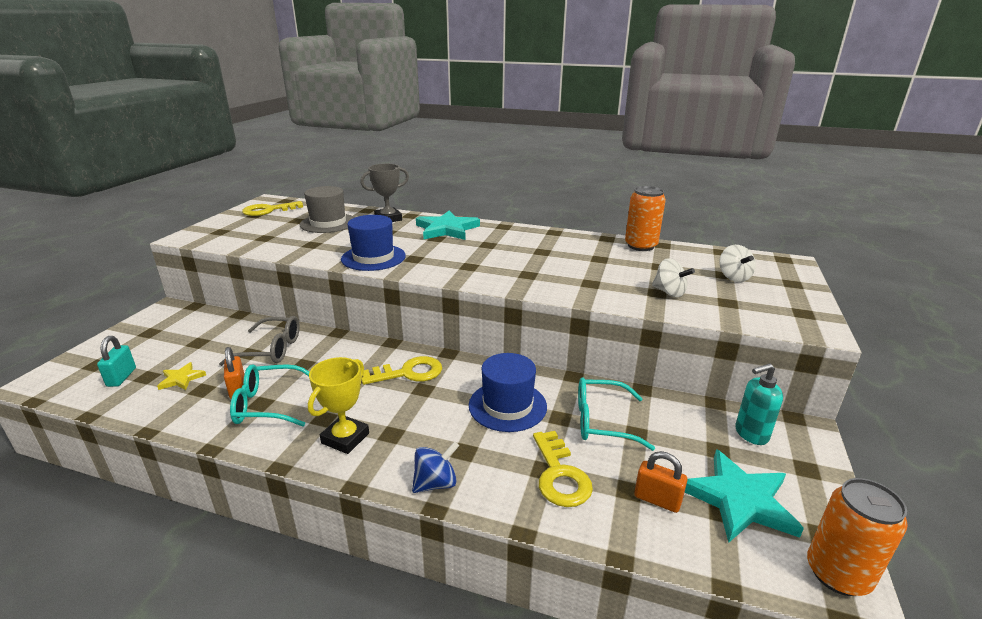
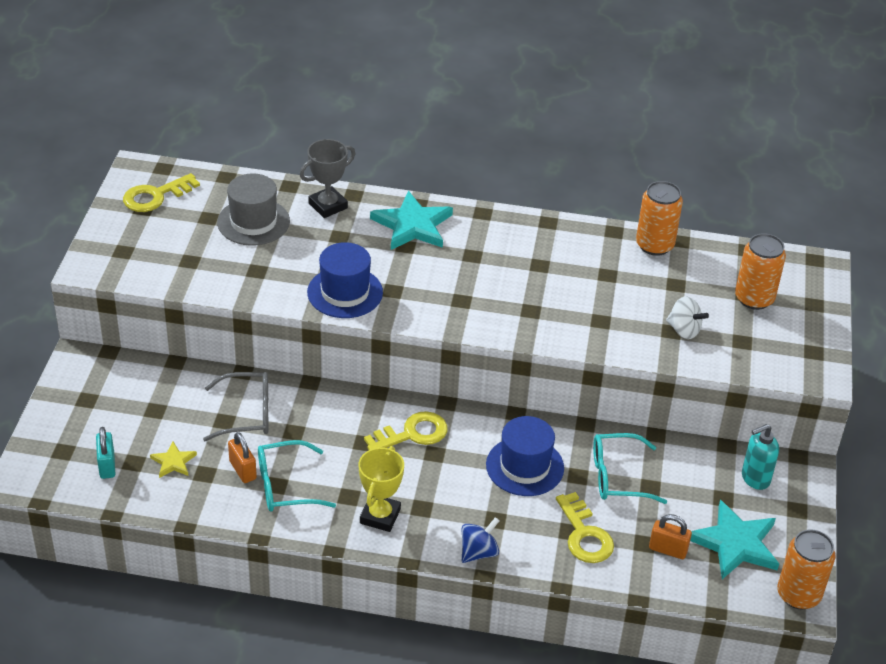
camera: 10 degrees left, 15 degrees up
white spinning top [719,245,756,282] -> orange can [735,233,786,310]

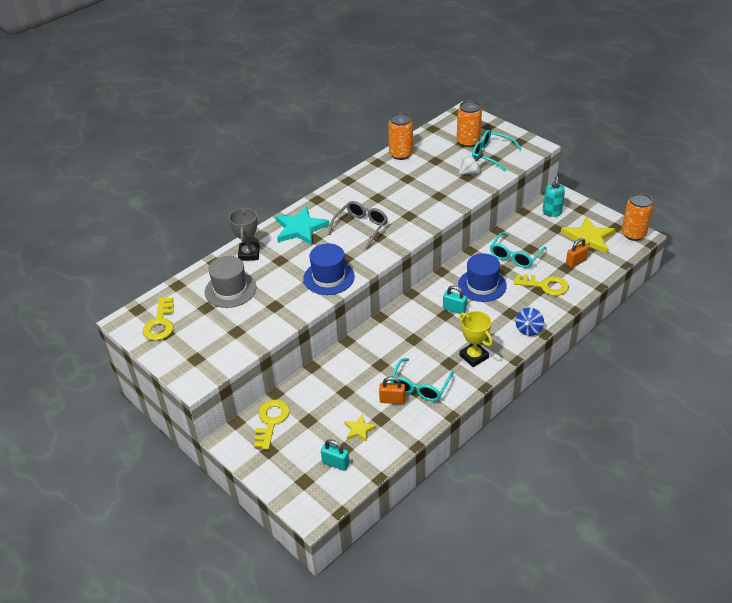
camera: 50 degrees left, 0 degrees up
grey glasses [203,372,269,441] -> grey glasses moved to [328,201,388,249]
yellow key [364,411,448,450] -> yellow key moved to [254,400,290,450]
blue spinning top [462,517,499,563] -> blue spinning top turned 150 degrees counterclockwise [516,308,544,336]
turquoise star [690,500,779,579] -> yellow star [561,217,615,254]
none -> turquoise padlock [443,286,467,314]
none -> turquoise glasses [472,130,522,171]

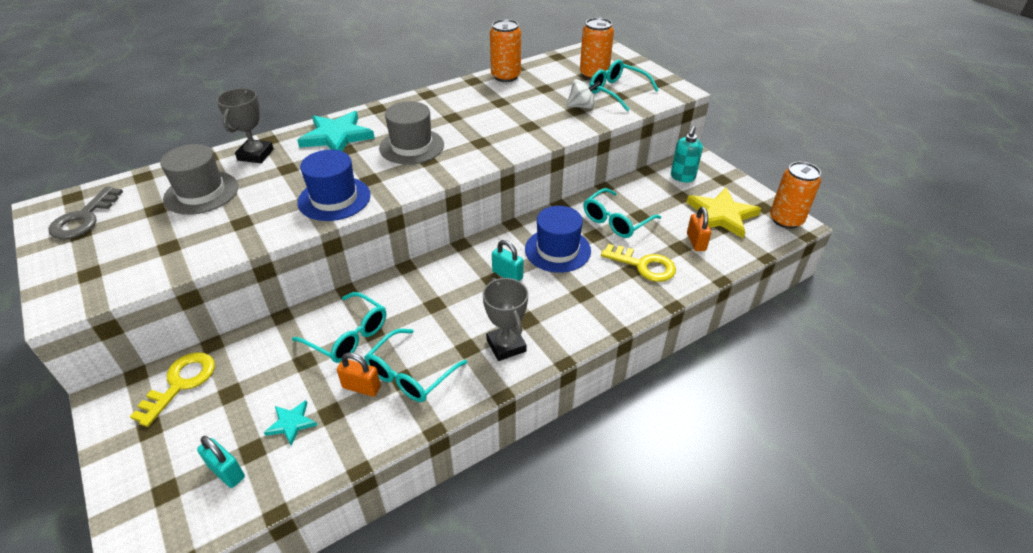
camera: 10 degrees right, 0 degrees up
yellow key [143,297,174,341] -> grey key [48,186,123,239]
grey glasses [328,201,388,249] -> grey hat [379,101,444,165]
yellow star [344,414,377,442] -> turquoise star [264,400,317,446]
yellow trophy [459,311,493,367] -> grey trophy [483,278,528,361]
blue spinning top [516,308,544,336] -> none
orange padlock [566,238,589,268] -> orange padlock turned 75 degrees counterclockwise [687,207,711,251]
none -> turquoise glasses [292,292,386,363]

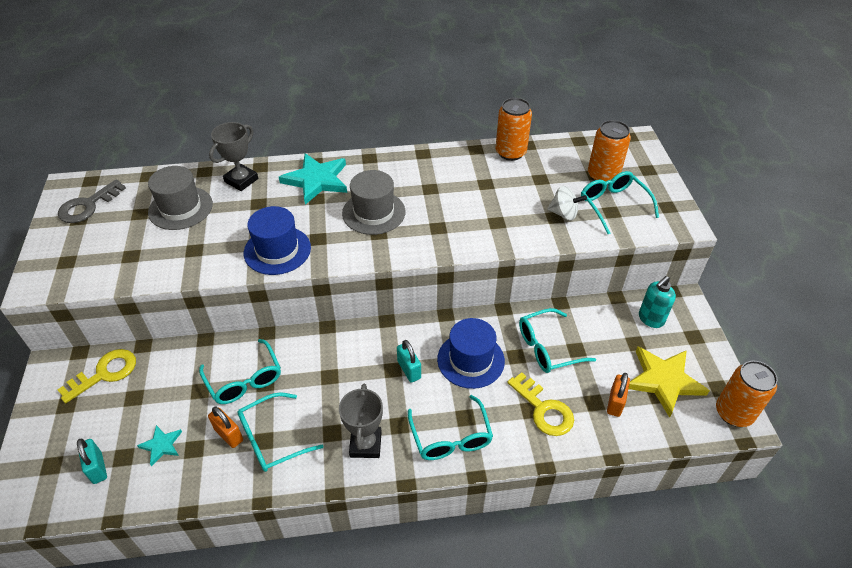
camera: 25 degrees right, 5 degrees up
none -> turquoise glasses [408,395,493,460]

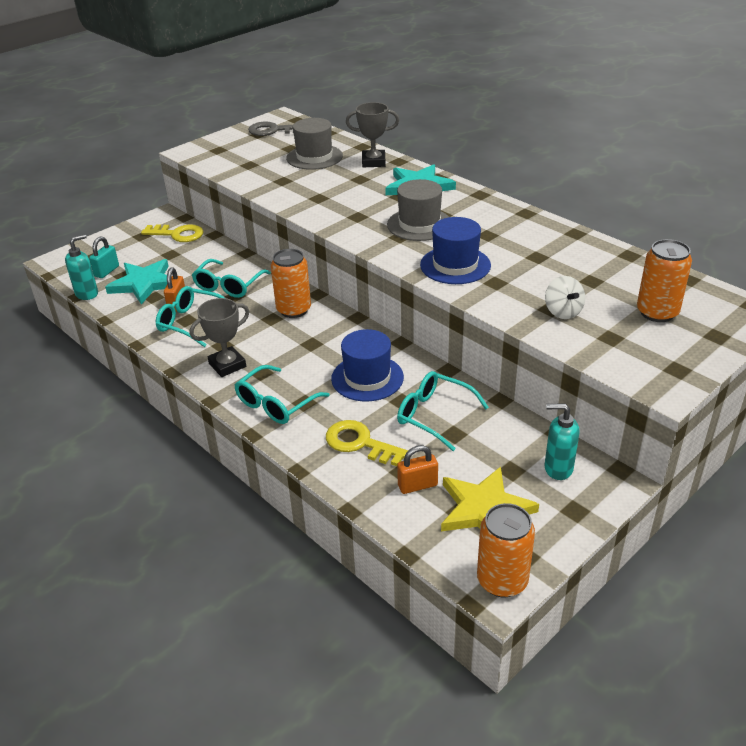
camera: 55 degrees right, 10 degrees down
turquoise star [137,425,182,466] -> turquoise star [105,259,172,305], size x1.98
blue hat [244,206,311,275] -> blue hat moved to [420,217,491,284]
turquoise padlock [397,340,421,383] -> none
orange can [495,98,532,161] -> orange can moved to [271,249,311,318]
yellow key [507,372,574,436] -> yellow key turned 105 degrees clockwise [326,420,408,466]
turquoise glasses [581,171,659,234] -> none
none -> turquoise soap dispenser [65,234,98,300]

